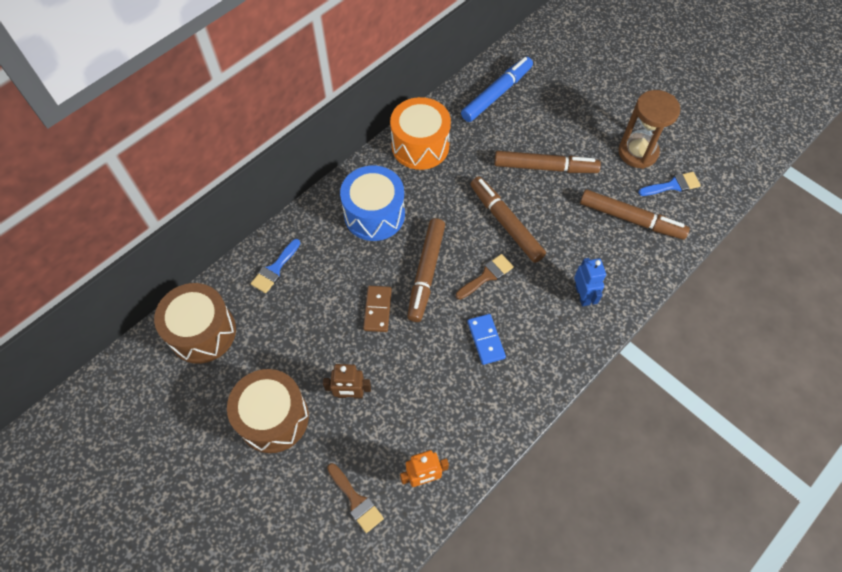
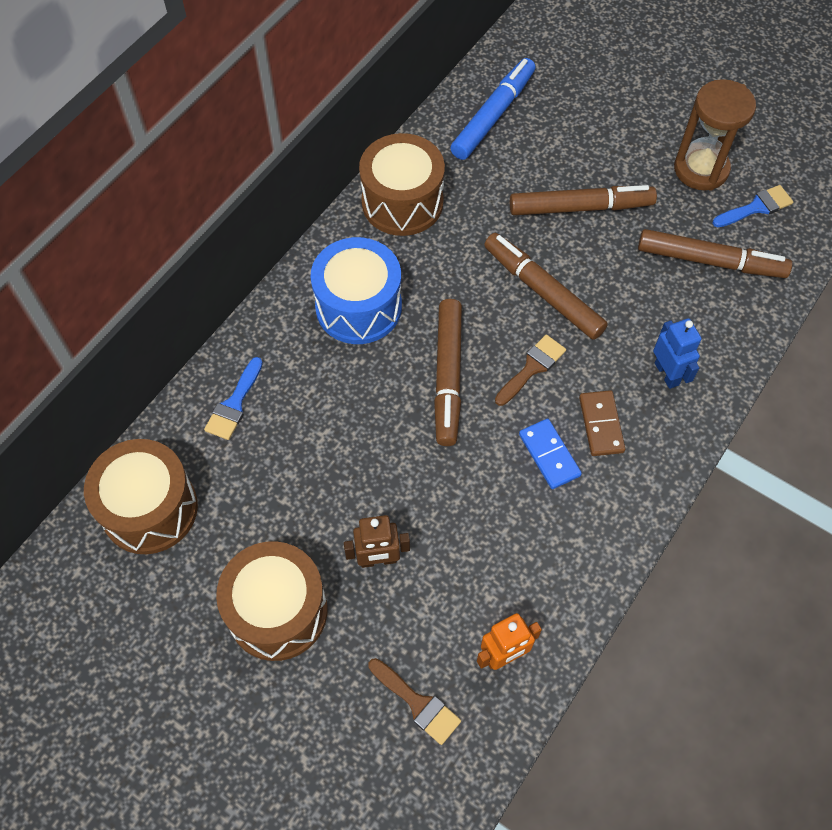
camera: 10 degrees left, 0 degrees up
brown domino [363,286,392,332] -> brown domino moved to [579,390,625,456]
orange drum [390,97,451,170] -> brown drum [359,133,445,236]

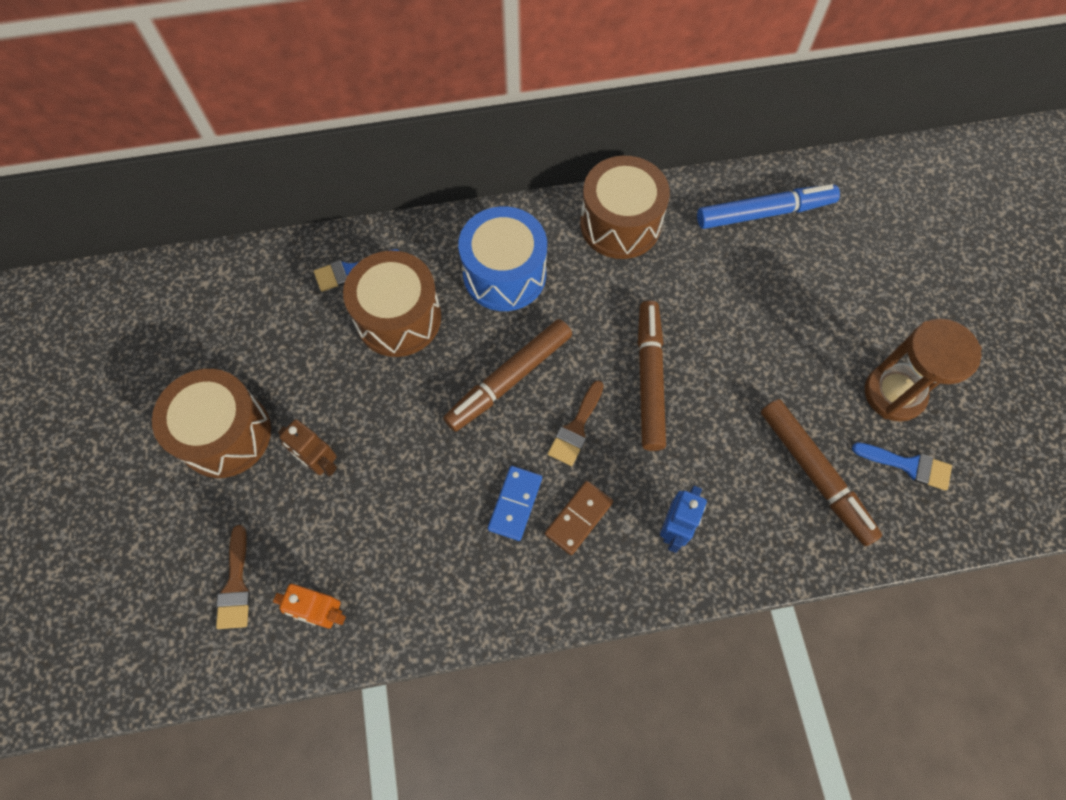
camera: 45 degrees right, 5 degrees up
brown drum [84,439,198,554] -> brown drum moved to [343,251,441,357]
brown brush [495,335,566,406] -> brown brush turned 120 degrees clockwise [548,380,604,466]
brown marker [510,185,657,215] -> none

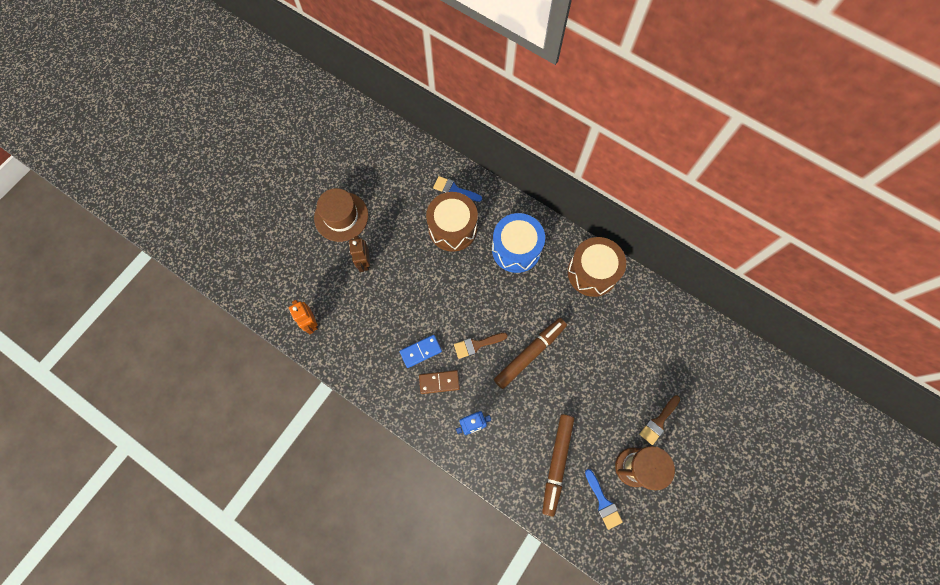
camera: 45 degrees right, 5 degrees up
brown drum [152,369,271,478] -> brown hat [314,188,368,242]
brown brush [216,525,250,629] -> brown brush moved to [639,396,680,445]
brown marker [443,319,572,432] -> none
blue marker [697,184,840,229] -> none

